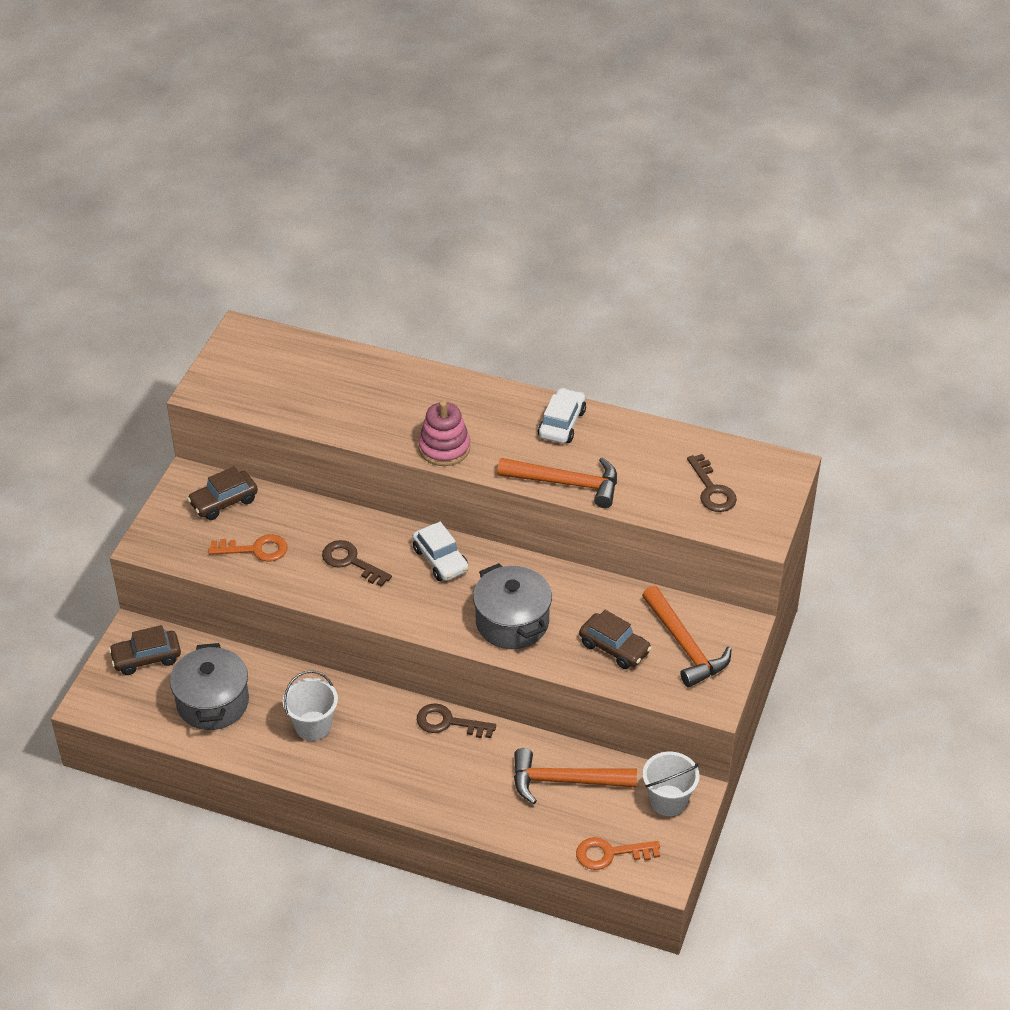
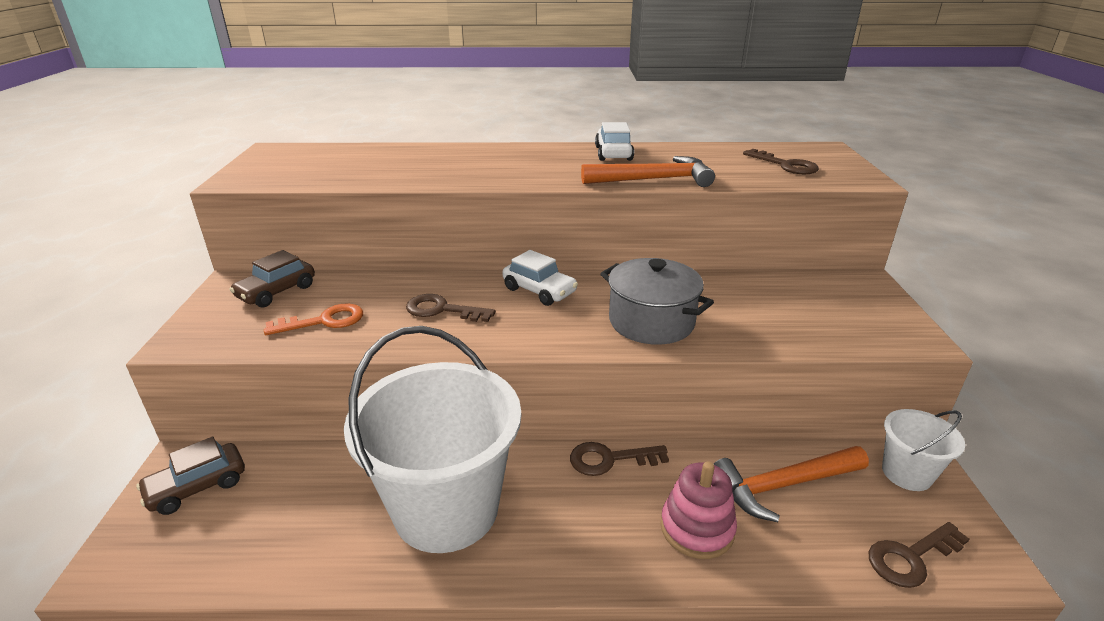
camera: 20 degrees left, 15 degrees down
grey pot [170,643,249,730] -> none
white bucket [283,670,338,741] -> white bucket [344,326,521,553], size x2.14
pink stacking toy [418,401,470,466] -> pink stacking toy moved to [660,461,737,559]
orange key [576,837,660,870] -> brown key [868,522,969,588]
brown car [579,610,652,669] -> none
orange hammer [642,586,732,687] -> none

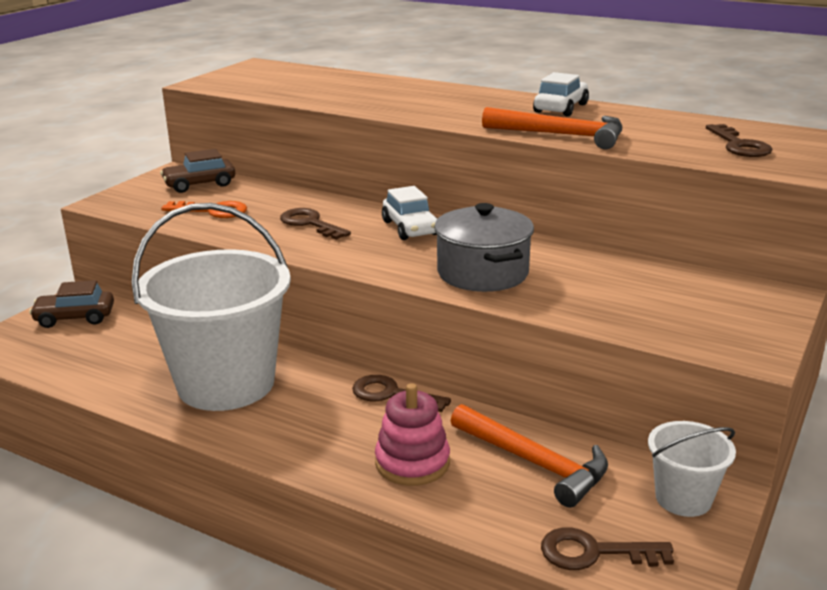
camera: 30 degrees right, 5 degrees down
orange hammer [714,446,869,522] -> orange hammer turned 150 degrees counterclockwise [451,404,608,508]

